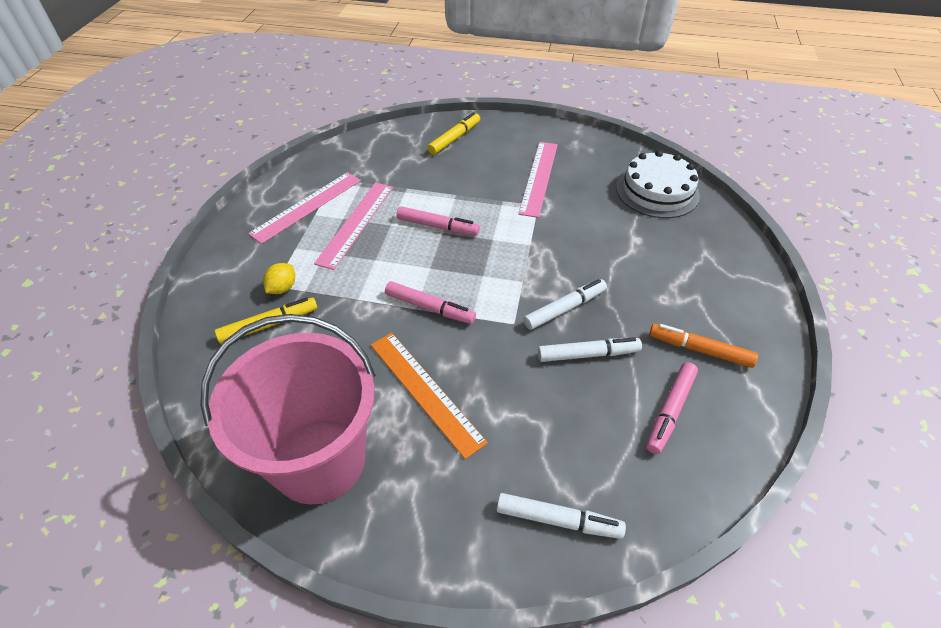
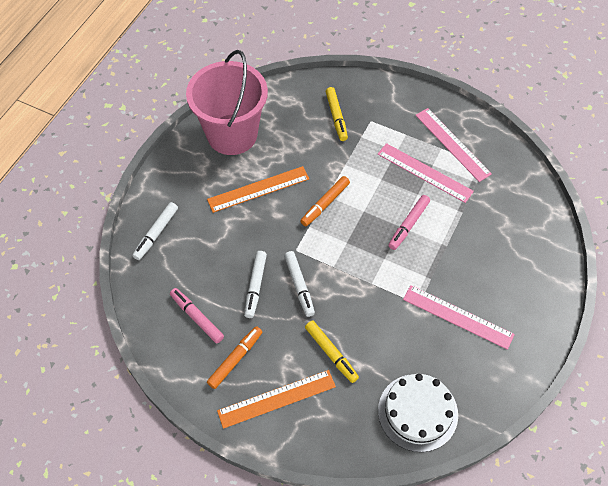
camera: 105 degrees right, 10 degrees up
yellow lemon [263,263,295,294] -> none
pink marker [385,281,476,324] -> orange marker [301,176,350,226]
yellow marker [427,112,480,155] -> yellow marker moved to [305,321,359,383]
none -> orange ruler [217,370,336,429]

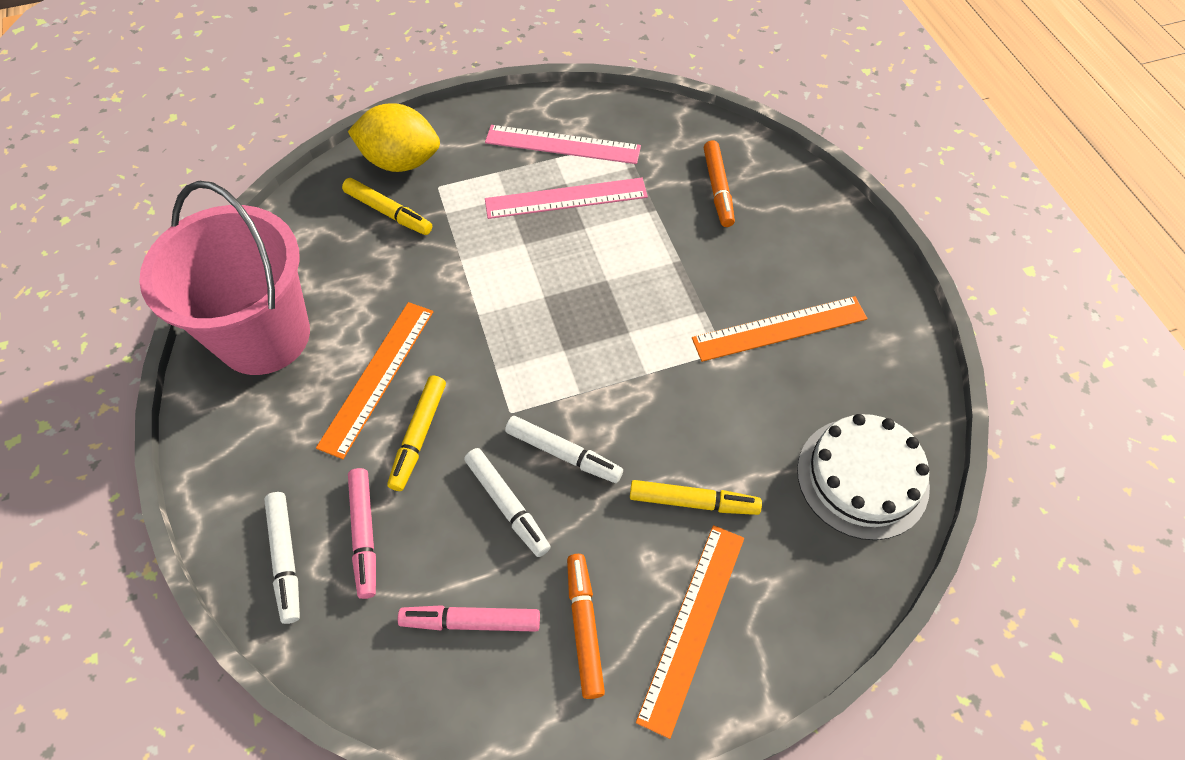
camera: 45 degrees left, 0 degrees up
orange marker [301,176,350,226] -> orange marker moved to [704,140,735,227]
pink marker [388,195,430,250] -> pink marker moved to [348,468,376,599]
pink ruler [403,285,515,350] -> orange ruler [692,296,868,362]
none -> yellow lemon [348,103,440,172]
none -> yellow marker [387,375,446,491]

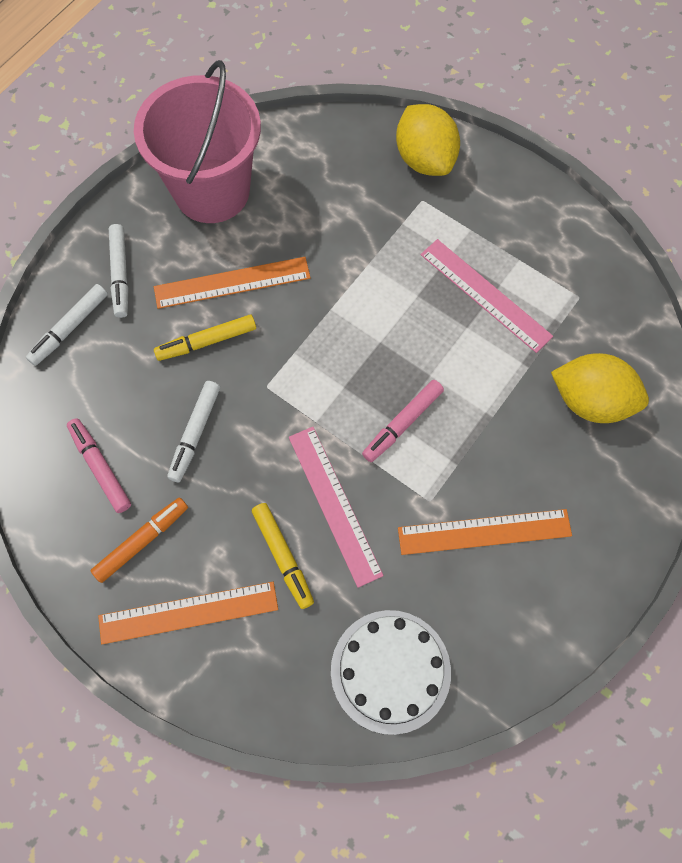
camera: 55 degrees right, 10 degrees up
yellow marker [342,178,432,235] -> none
pink marker [348,468,376,599] -> pink marker moved to [362,380,444,462]
pink ruler [485,125,641,164] -> pink ruler moved to [289,427,384,588]
white marker [505,416,623,483] -> white marker moved to [109,224,128,318]
orange ruler [692,296,868,362] -> orange ruler turned 45 degrees counterclockwise [398,509,572,555]
orange marker [704,140,735,227] -> yellow lemon [551,353,649,423]

